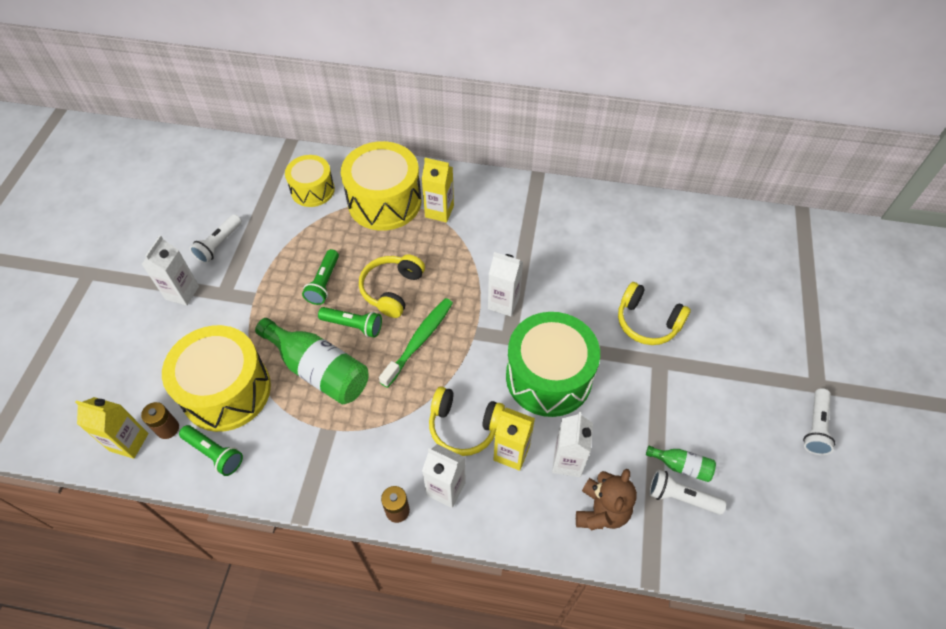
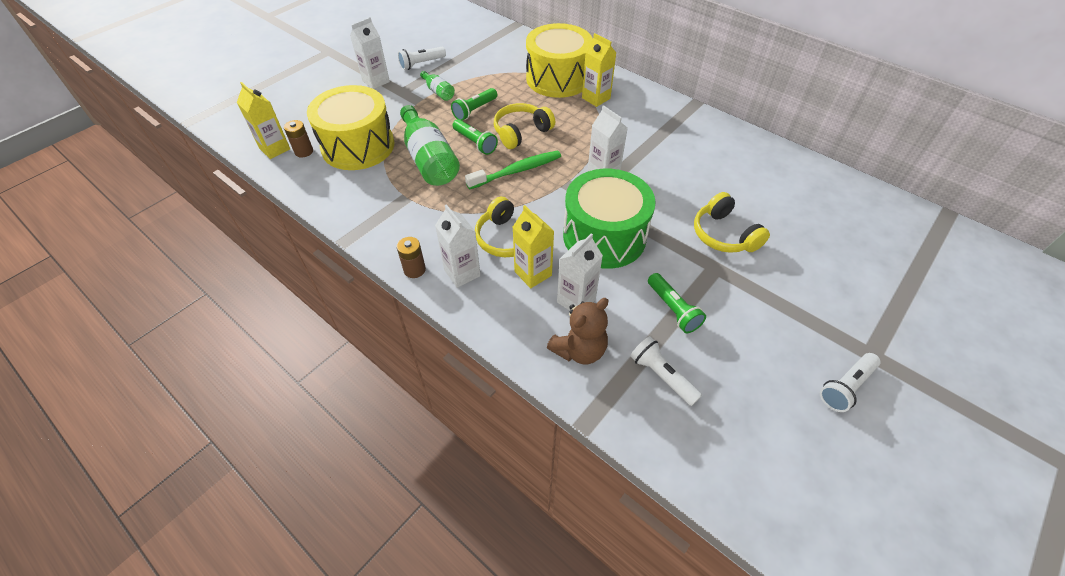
camera: 30 degrees right, 5 degrees down
green flashlight [179,425,243,476] -> green flashlight moved to [648,273,706,333]
yellow drum [285,155,335,207] -> none
green bottle [646,446,716,482] -> green bottle moved to [420,71,455,101]

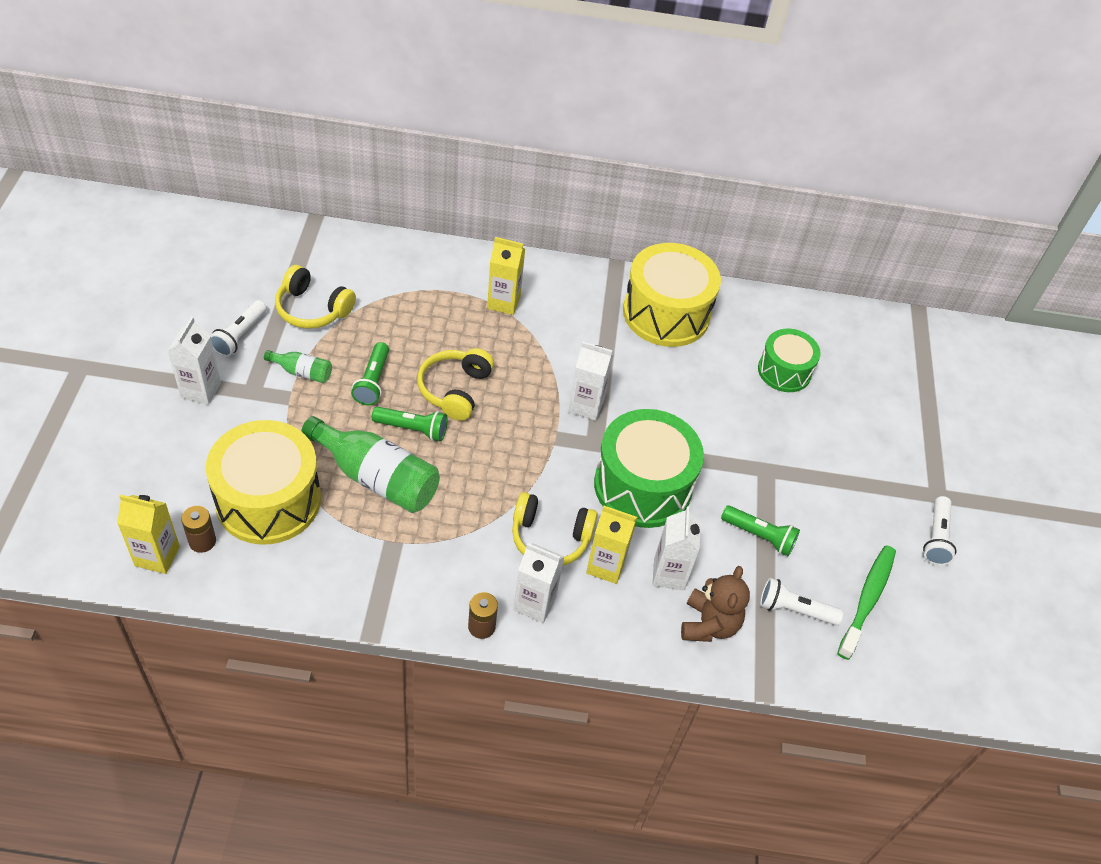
camera: 40 degrees left, 0 degrees up
green toothbrush [465,151,561,190] -> green toothbrush moved to [837,545,896,660]
yellow drum [526,23,593,98] -> yellow drum moved to [623,243,721,347]
yellow headphones [694,192,770,253] -> yellow headphones moved to [275,265,356,329]
none -> green drum [758,329,821,392]

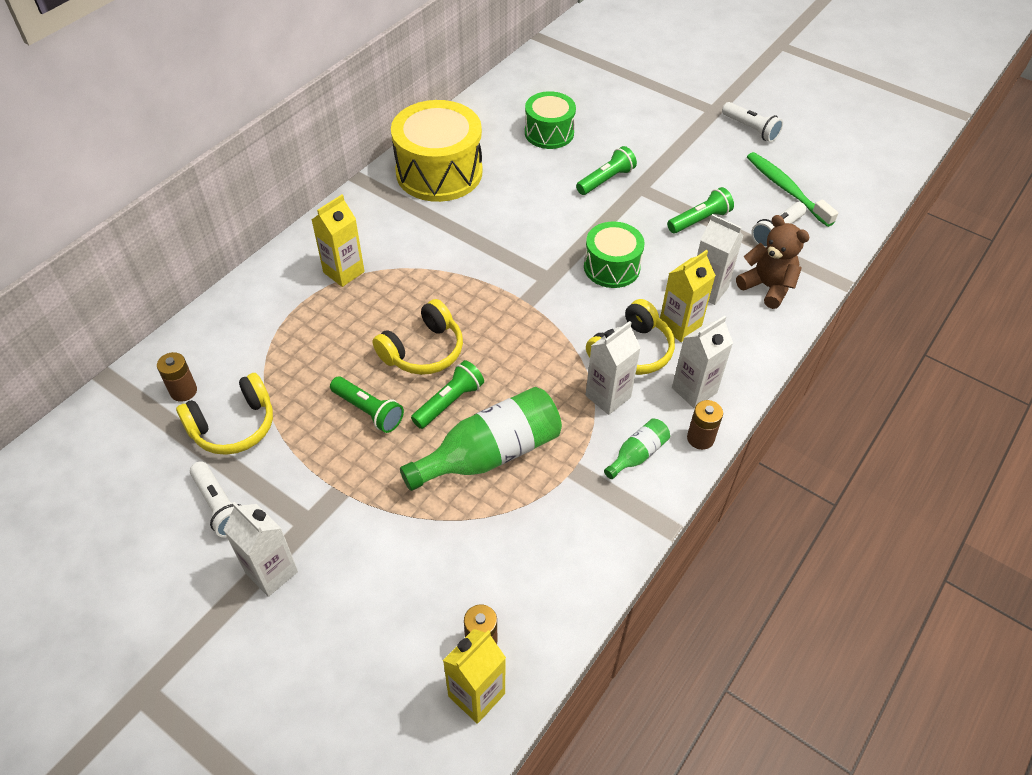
camera: 55 degrees left, 0 degrees up
yellow drum [206,420,321,545] -> none
green bottle [264,350,332,383] -> green bottle moved to [604,418,670,479]
yellow headphones [417,348,494,421] -> yellow headphones turned 90 degrees counterclockwise [372,299,463,375]
white carton [568,342,614,421] -> white carton moved to [586,321,641,415]
green drum [594,409,704,528] -> green drum [584,221,645,288], size x0.60
none -> brown battery [157,352,197,402]
none -> green flashlight [576,146,637,195]

